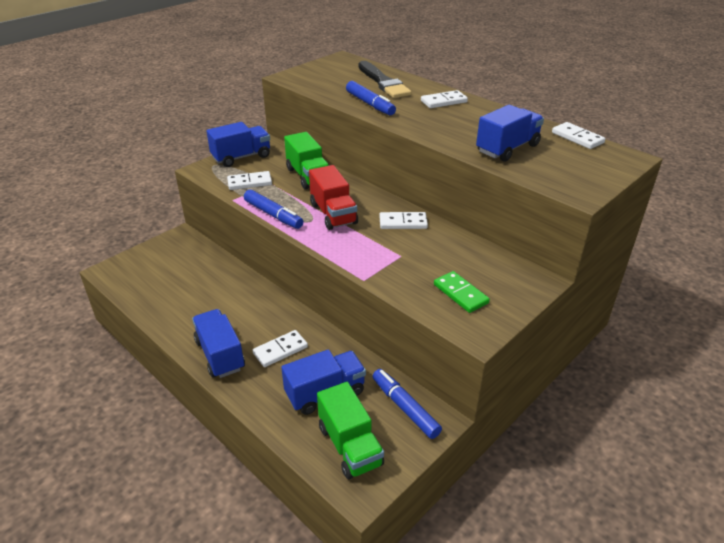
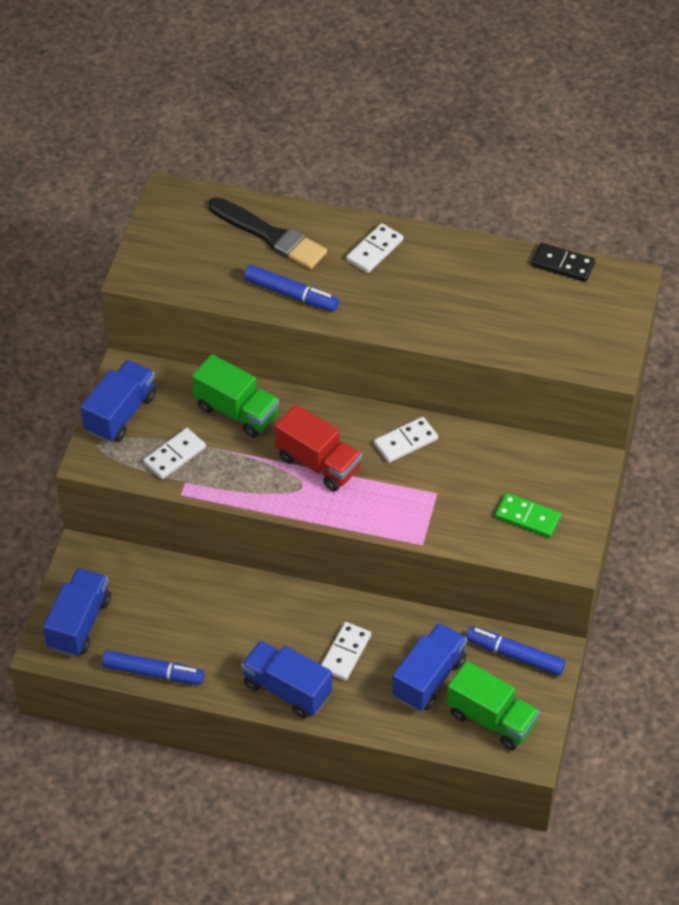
camera: 30 degrees left, 15 degrees up
blue marker [244,190,304,229] -> blue marker moved to [102,650,204,685]
blue truck [476,105,544,162] -> blue truck moved to [43,568,111,657]
white domino [552,122,605,149] -> black domino [531,243,595,282]

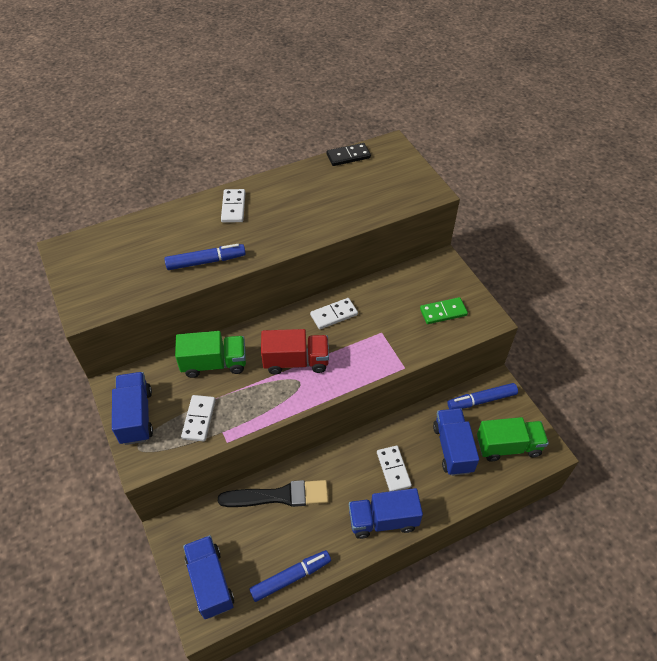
camera: 40 degrees left, 0 degrees up
black brush [209,197,327,269] -> black brush moved to [218,480,328,507]
white domino [374,417,438,463] -> white domino turned 45 degrees clockwise [310,298,358,329]

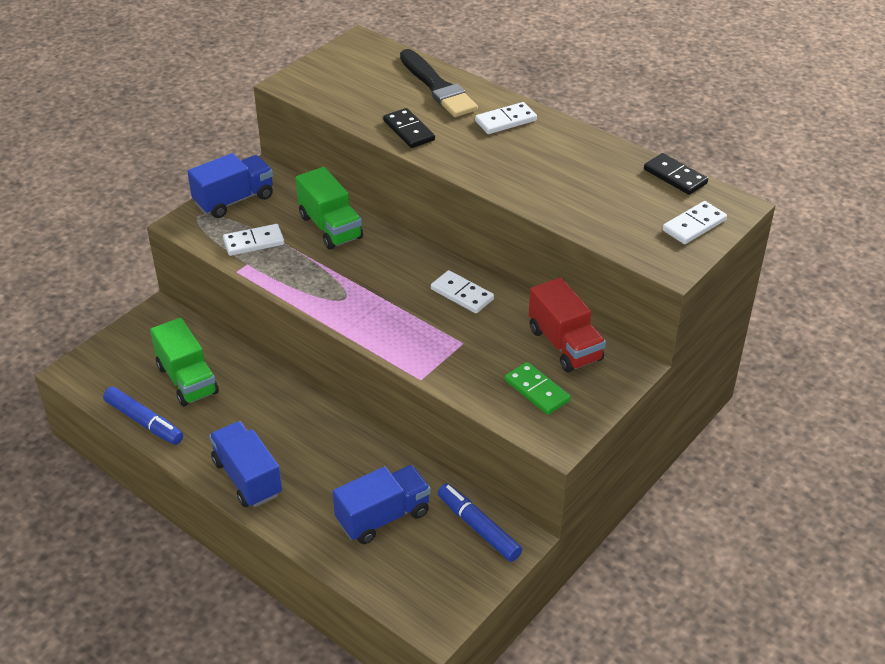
camera: 65 degrees right, 10 degrees down
blue marker [165,244,246,270] -> black domino [383,108,435,148]
blue truck [183,535,234,619] -> none
black brush [218,480,328,507] -> black brush moved to [400,49,478,117]
red truck [261,329,329,375] -> red truck moved to [529,277,606,373]
white domino [377,445,412,491] -> white domino moved to [662,201,727,244]
green truck [477,417,549,462] -> green truck moved to [150,318,219,406]

